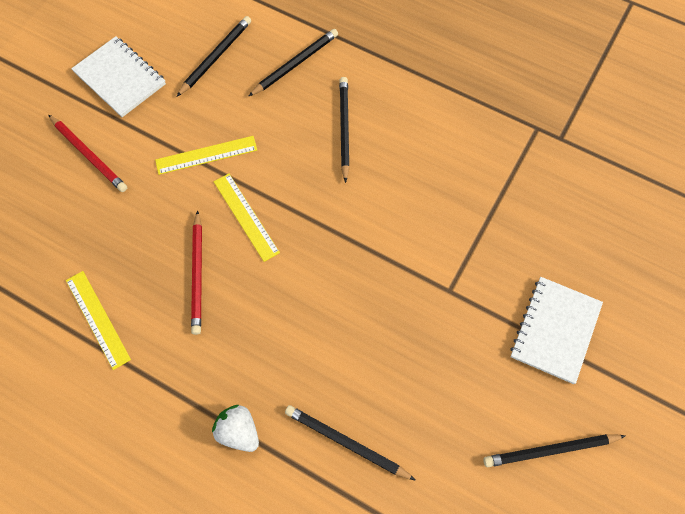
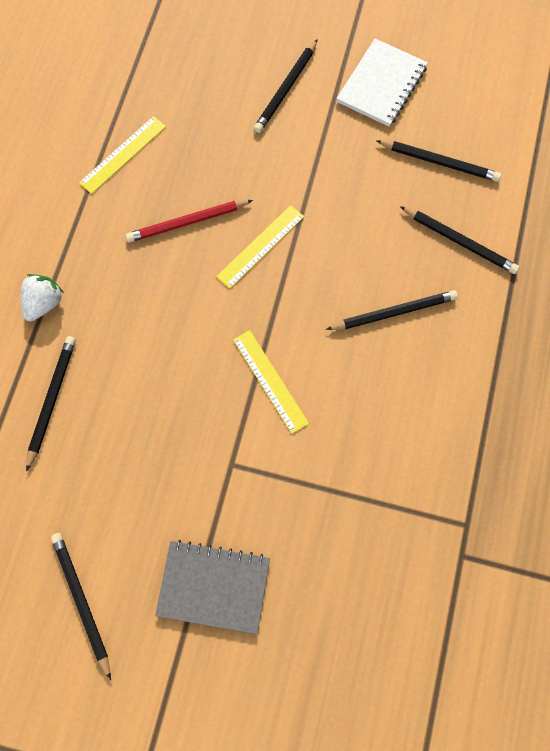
camera: 75 degrees right, 5 degrees up
red pencil [48,114,127,192] -> black pencil [254,39,318,133]
yellow ruler [155,136,257,175] -> yellow ruler moved to [233,330,309,434]
white notebook [510,277,603,384] -> grey notebook [155,540,270,634]

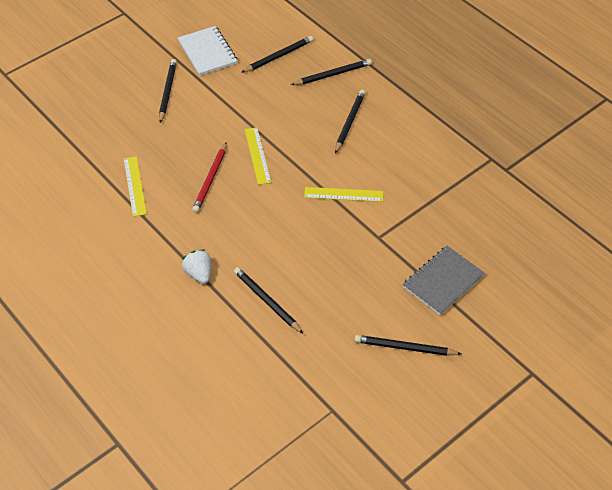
camera: 55 degrees left, 20 degrees down
black pencil [254,39,318,133] -> black pencil turned 150 degrees counterclockwise [159,59,177,123]

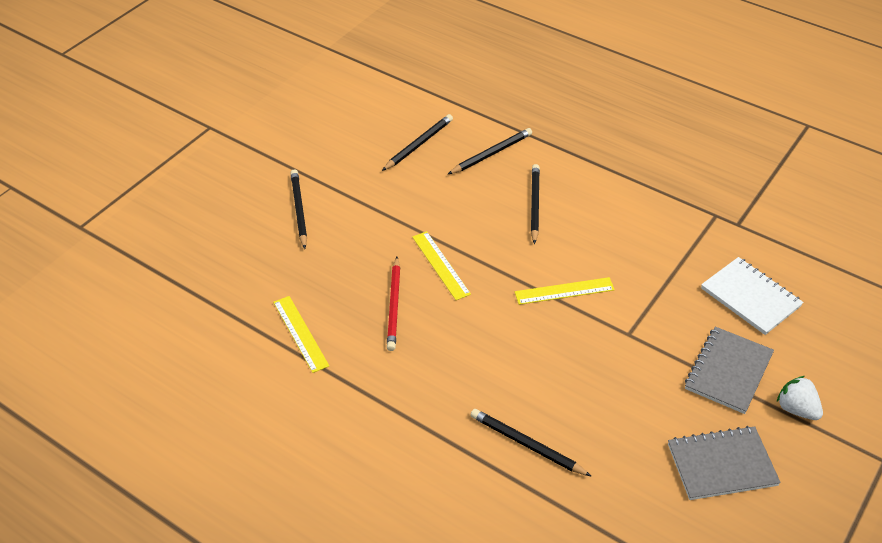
camera: 15 degrees left, 5 degrees down
white notebook [178,26,238,76] -> white notebook moved to [701,257,804,335]
white strawberry [182,249,211,284] -> white strawberry moved to [777,376,823,420]
black pencil [355,335,461,356] -> grey notebook [668,426,781,500]

